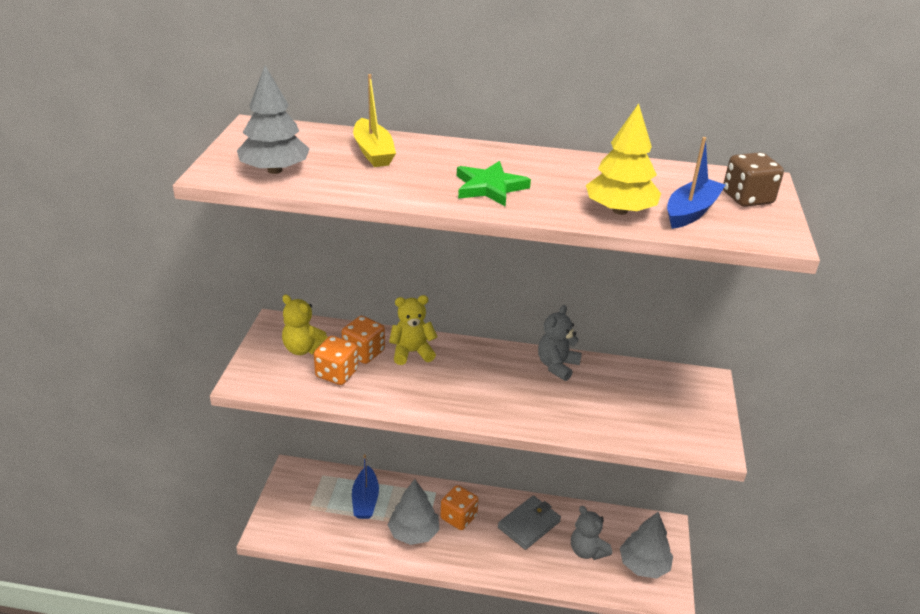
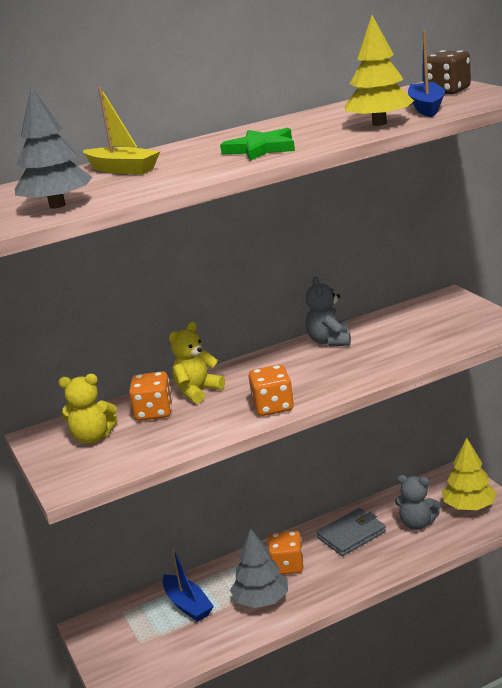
camera: 30 degrees left, 10 degrees down
orange dice [314,336,358,385] -> orange dice moved to [249,365,294,416]
grey wallet [498,496,561,550] -> grey wallet turned 45 degrees clockwise [316,508,386,556]
grey tree [620,512,673,579] -> yellow tree [442,438,497,510]

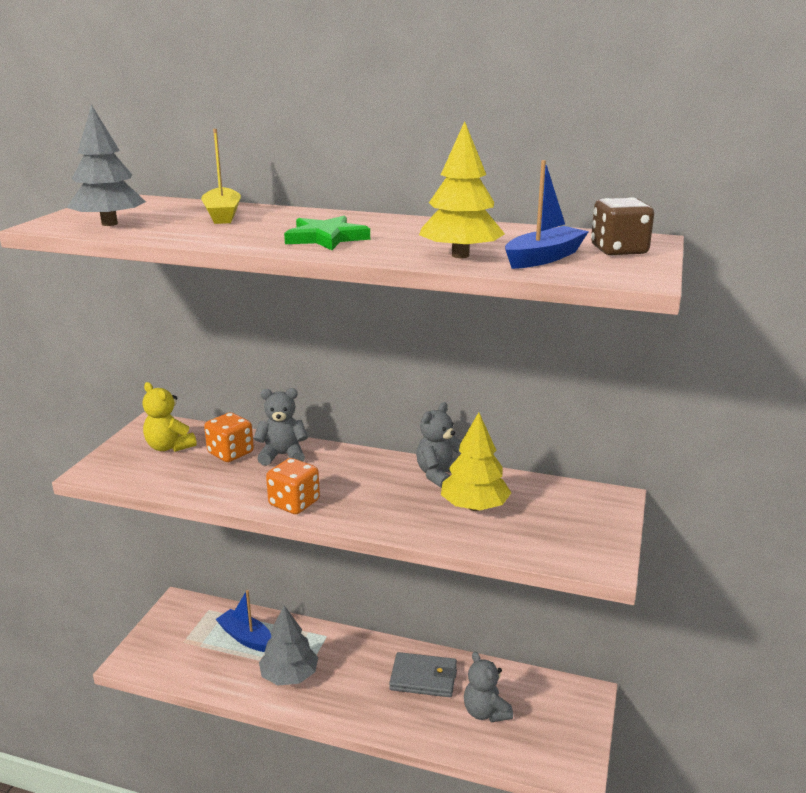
camera: 40 degrees right, 0 degrees up
blue boat [163,548,214,622] -> blue boat turned 120 degrees clockwise [216,590,271,652]
yellow teddy bear [169,322,225,404] -> grey teddy bear [254,388,308,466]
orange dice [268,531,304,574] -> none
yellow tree [442,438,497,510] -> yellow tree moved to [441,412,511,511]

